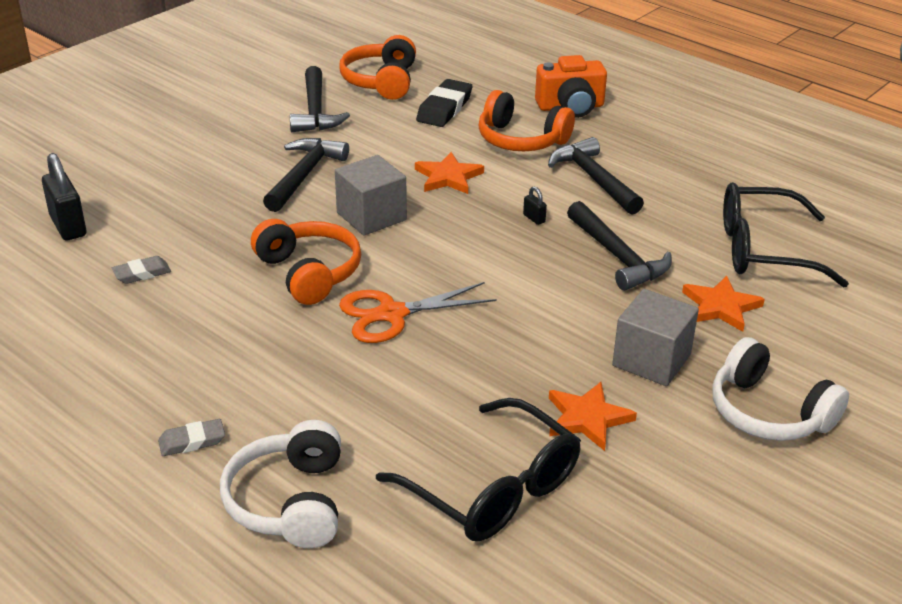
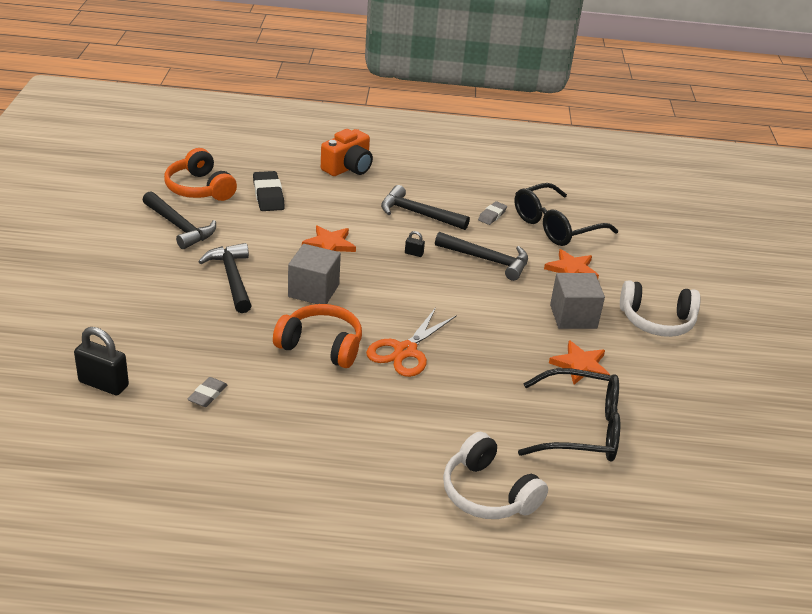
camera: 40 degrees left, 0 degrees up
grey eraser [158,419,225,456] -> grey eraser moved to [478,201,507,225]
orange headphones [478,90,575,151] -> none

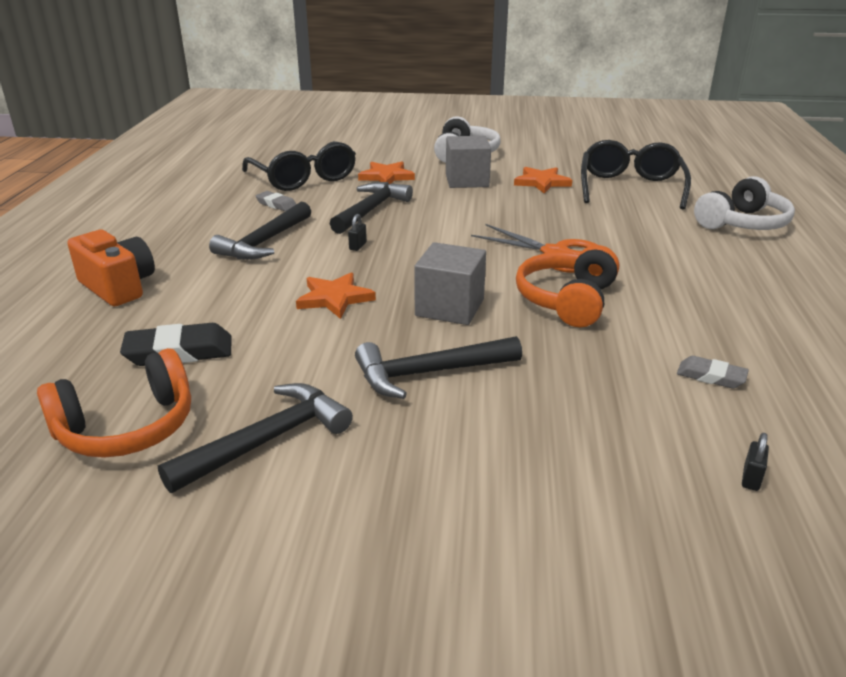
camera: 85 degrees left, 5 degrees down
black padlock [74,327,129,395] -> black padlock [742,433,769,491], size x0.46

